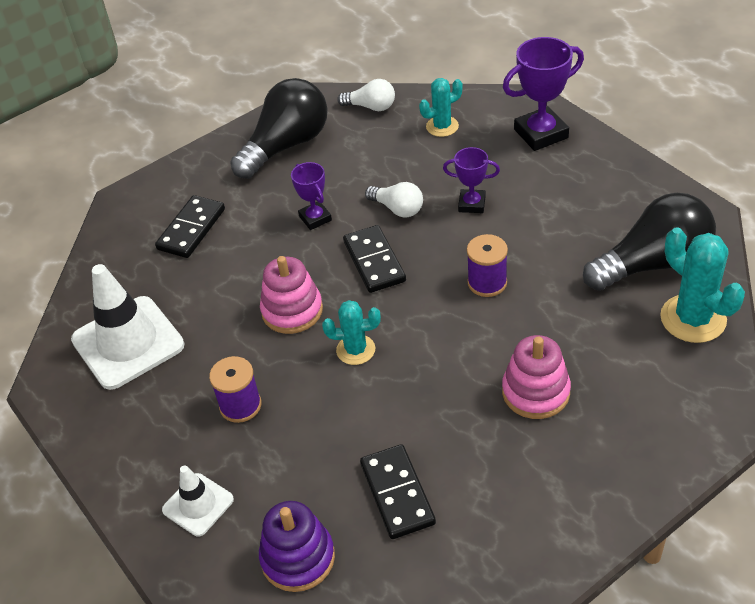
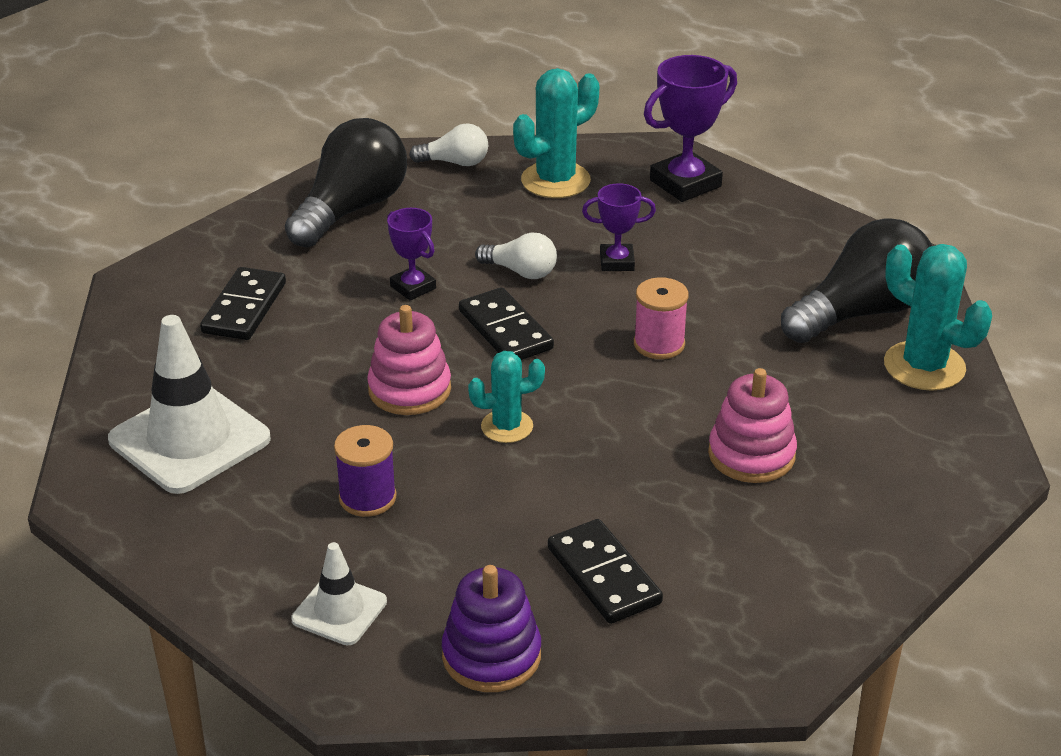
camera: 15 degrees left, 10 degrees down
turquoise cactus [419,78,463,137] -> turquoise cactus [513,68,599,198], size x1.62
purple spool [467,234,508,297] -> pink spool [634,277,689,359]

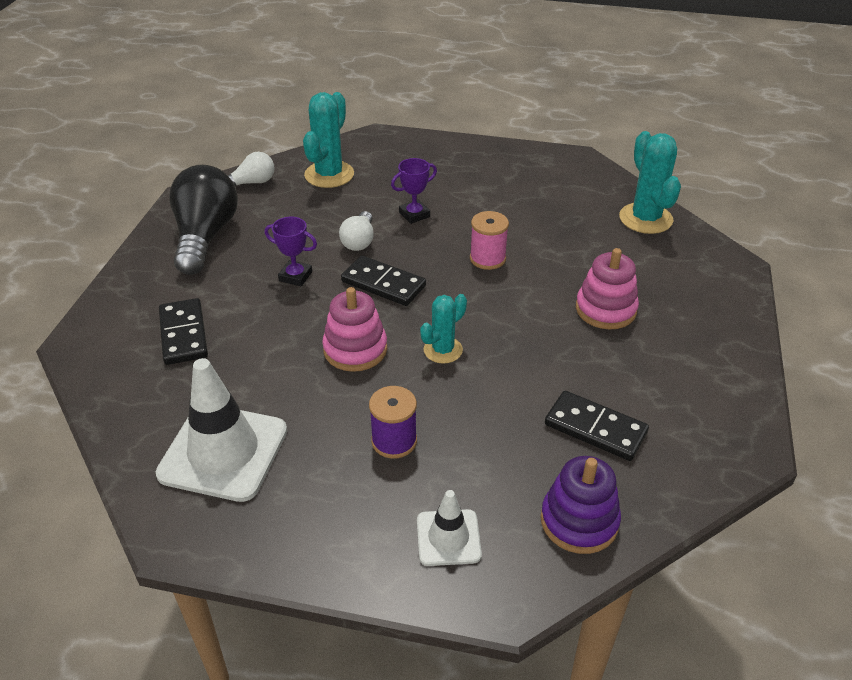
camera: 30 degrees left, 5 degrees up
white light bulb [475,232,557,279] -> white light bulb turned 105 degrees clockwise [339,211,374,251]
purple trophy [644,55,737,202] -> none
black light bulb [781,218,932,343] -> none
turquoise cactus [884,244,992,391] -> turquoise cactus turned 60 degrees clockwise [619,131,681,234]

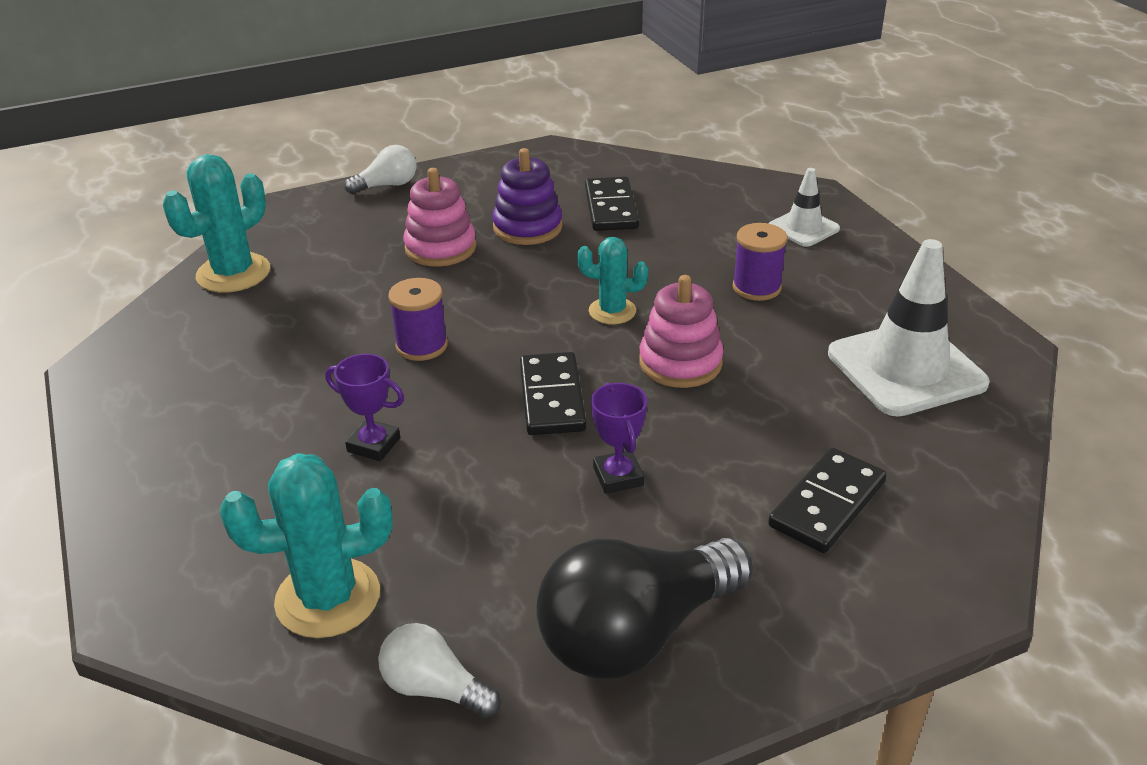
camera: 125 degrees left, 5 degrees down
white light bulb [339,211,374,251] -> white light bulb moved to [344,145,417,195]
pink spool [470,211,509,270] -> purple spool [388,278,448,361]
purple stacking toy [541,456,621,554] -> purple stacking toy moved to [492,148,563,245]

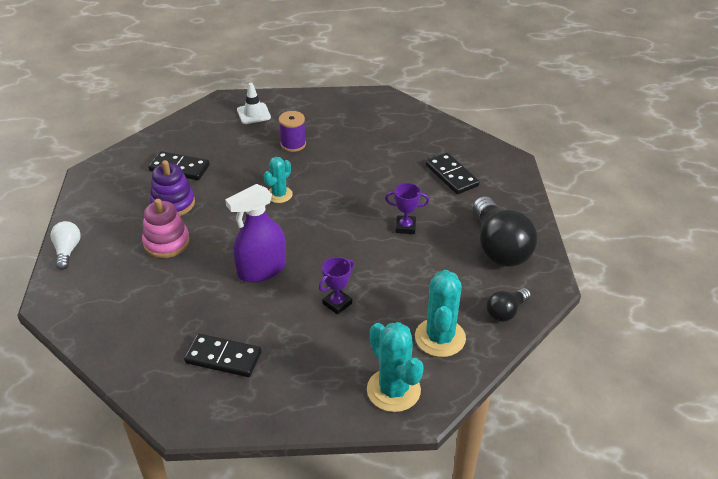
camera: 70 degrees left, 5 degrees up
turquoise cactus [163,154,270,293] -> turquoise cactus moved to [367,322,424,412]
white light bulb [378,623,501,718] -> black light bulb [487,288,531,322]
purple spool [388,278,448,361] -> purple spray bottle [225,184,286,282]
black domino [520,352,586,435] -> black domino moved to [184,334,261,377]
pink stacking toy [639,275,724,388] -> none
white traffic cone [828,239,990,417] -> none

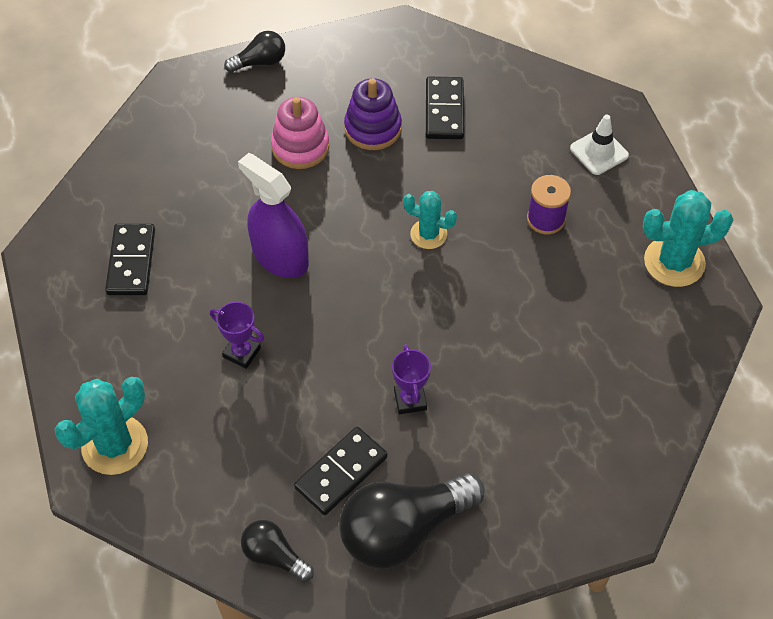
camera: 75 degrees right, 15 degrees up
white light bulb [50,221,81,270] -> black light bulb [224,31,285,73]
turquoise cactus [415,270,466,357] -> turquoise cactus moved to [643,190,733,287]
black domino [426,153,479,194] -> black domino moved to [294,427,388,515]

